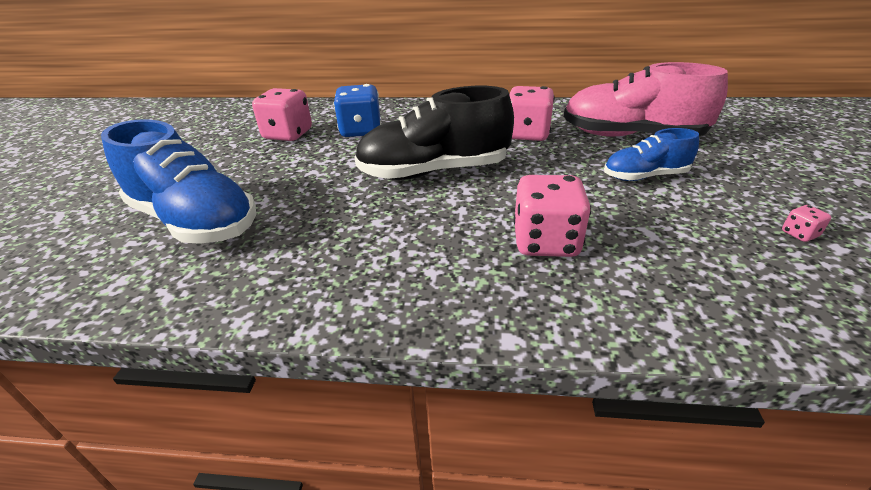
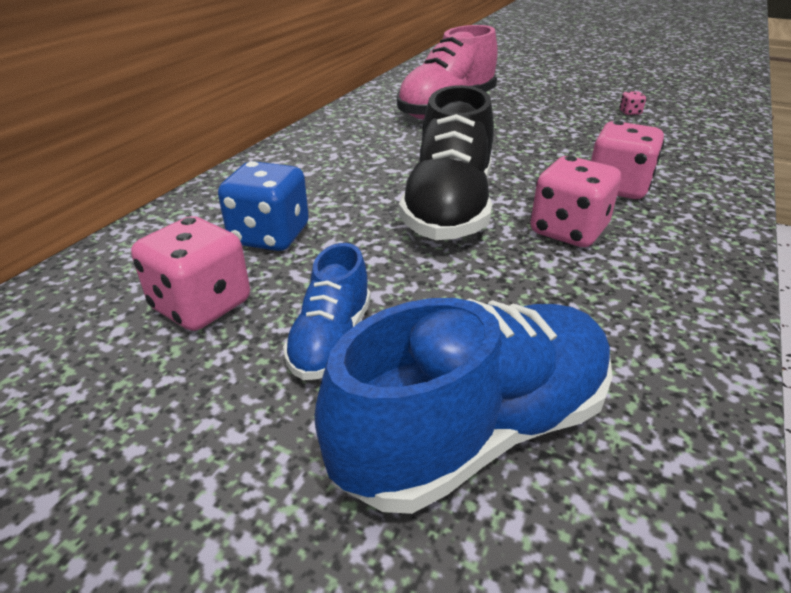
camera: 70 degrees left, 0 degrees up
pink dice [509,86,555,141] -> pink dice moved to [530,156,621,247]
blue shoe [604,128,699,181] -> blue shoe moved to [283,243,371,380]

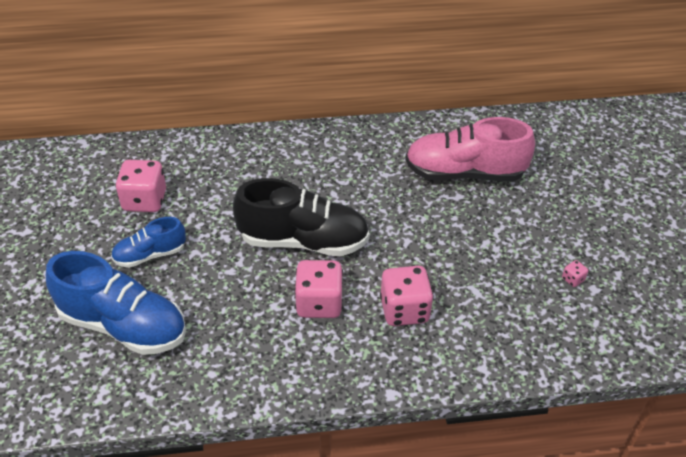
camera: 55 degrees right, 10 degrees up
blue dice [218,161,309,251] -> none
black shoe [399,85,494,240] -> black shoe turned 150 degrees counterclockwise [233,178,370,256]

